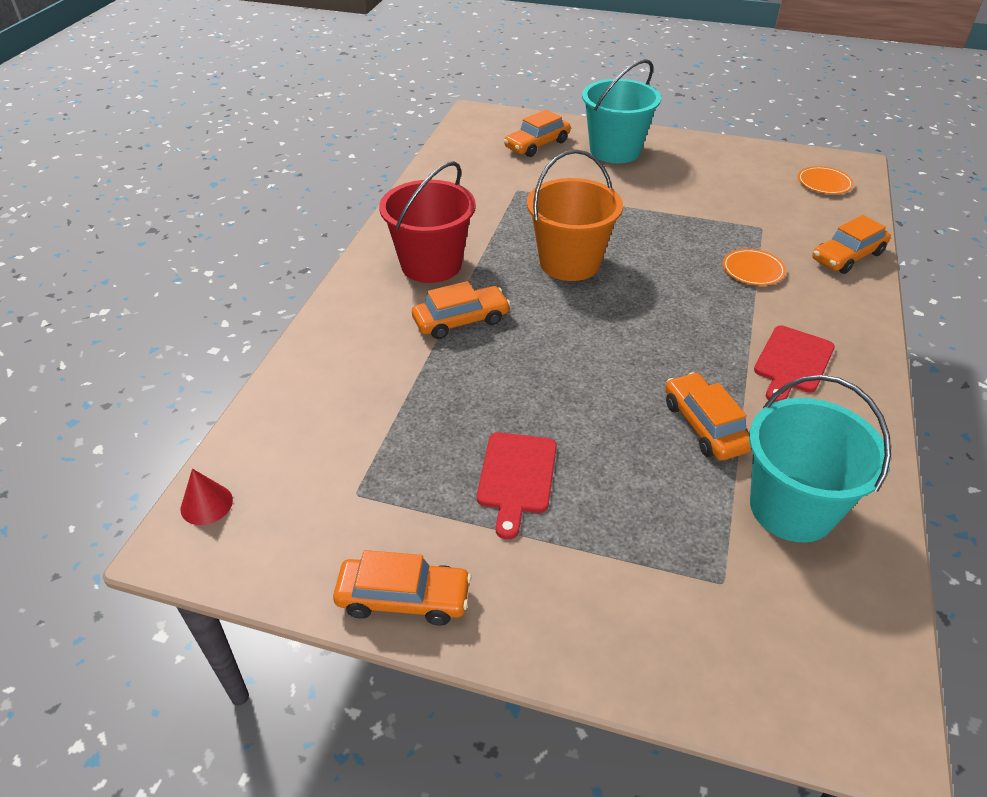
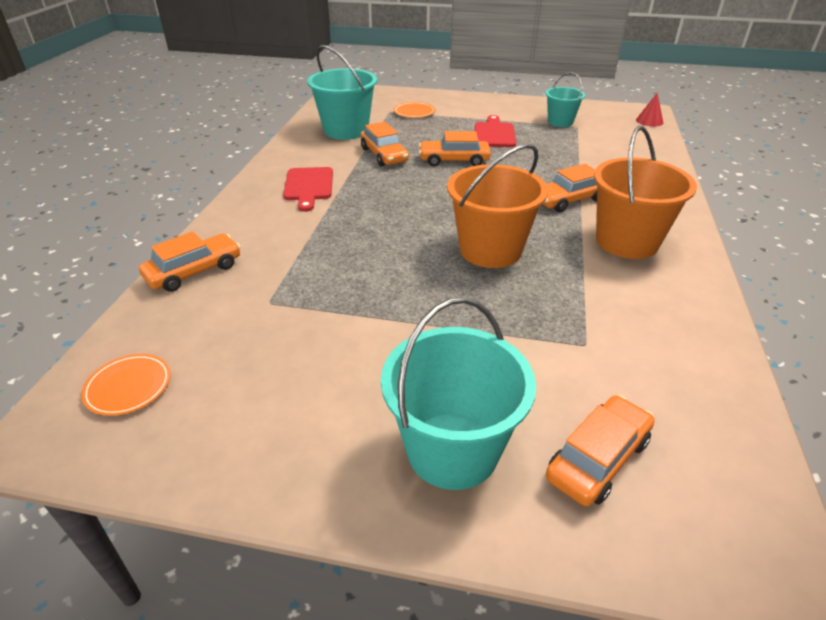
camera: 175 degrees right, 5 degrees down
orange car [333,550,472,626] -> orange car moved to [419,131,491,166]
red bucket [379,161,476,283] -> orange bucket [594,126,697,259]
orange plate [723,249,786,286] -> orange plate moved to [394,102,435,118]
red cutting board [754,326,835,402] -> red cutting board turned 150 degrees clockwise [283,167,333,212]
none -> turquoise bucket [546,72,585,127]

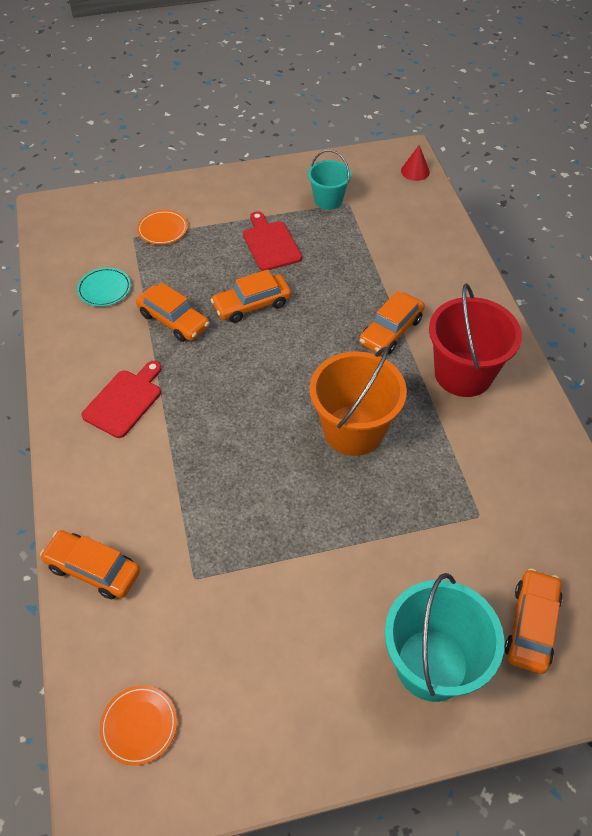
camera: 25 degrees left, 15 degrees up
orange car [139,232,241,292] -> orange car turned 90 degrees counterclockwise [40,530,140,599]
red cutting board [283,167,333,212] -> red cutting board turned 120 degrees counterclockwise [81,361,162,438]
turquoise bucket [307,45,377,140] -> turquoise plate [77,267,131,307]
orange bucket [594,126,697,259] -> red bucket [429,283,522,397]

